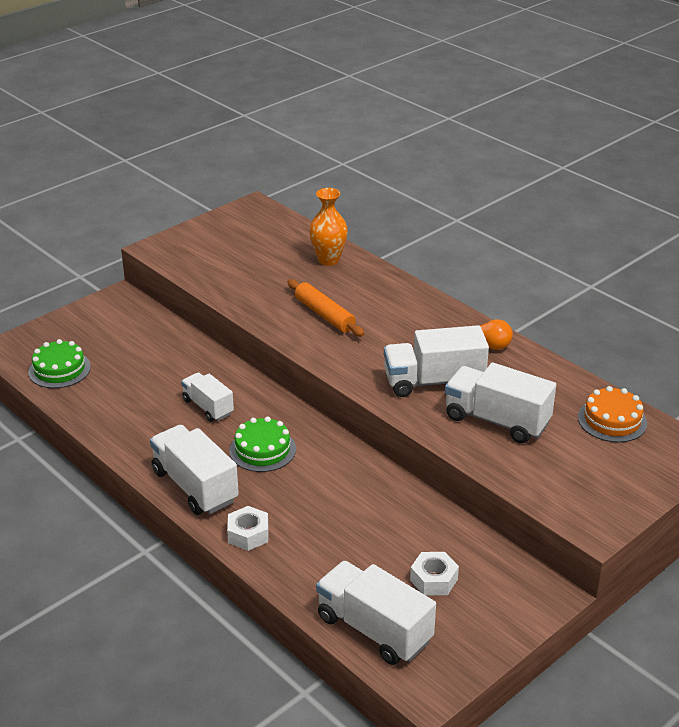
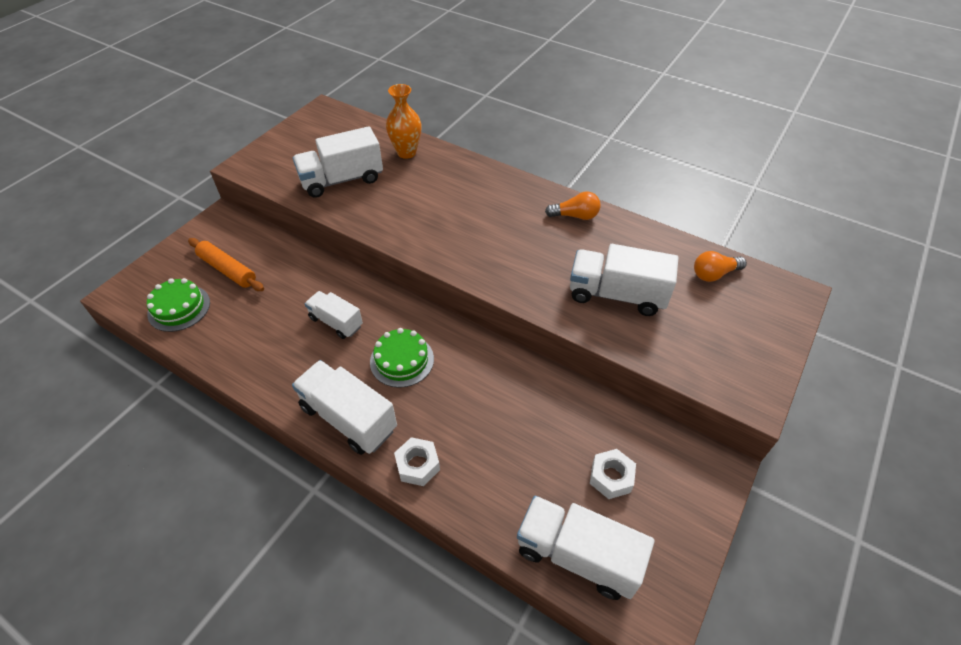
camera: 15 degrees left, 15 degrees up
orange rolling pin [287,279,365,337] -> orange rolling pin moved to [188,238,264,291]
white truck [384,325,489,397] -> white truck moved to [293,126,383,198]
orange cake [578,386,647,442] -> orange light bulb [694,251,747,282]

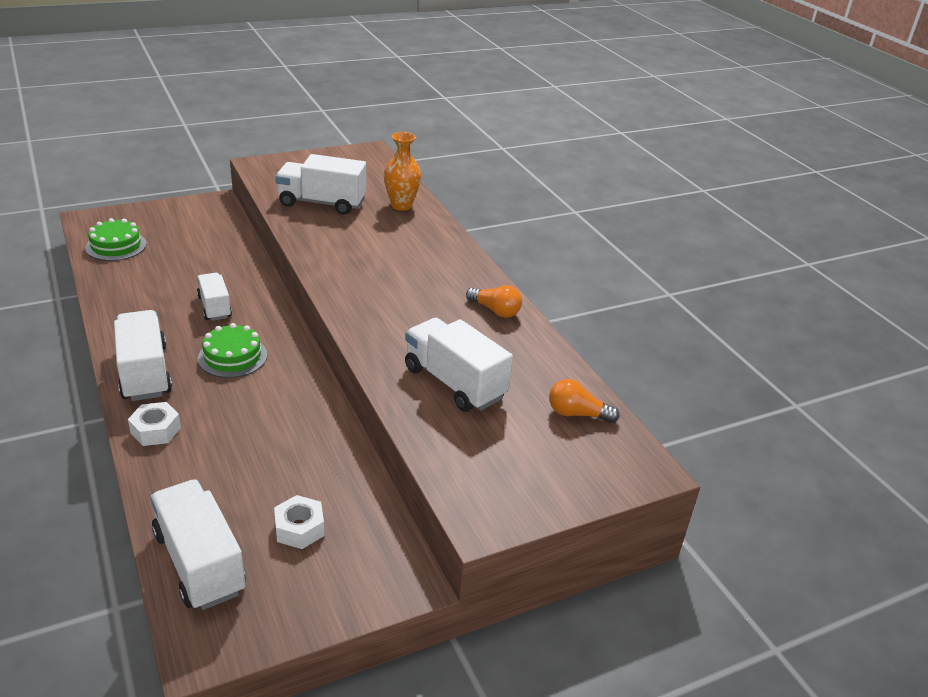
camera: 30 degrees right, 15 degrees down
orange rolling pin [188,238,264,291] -> none

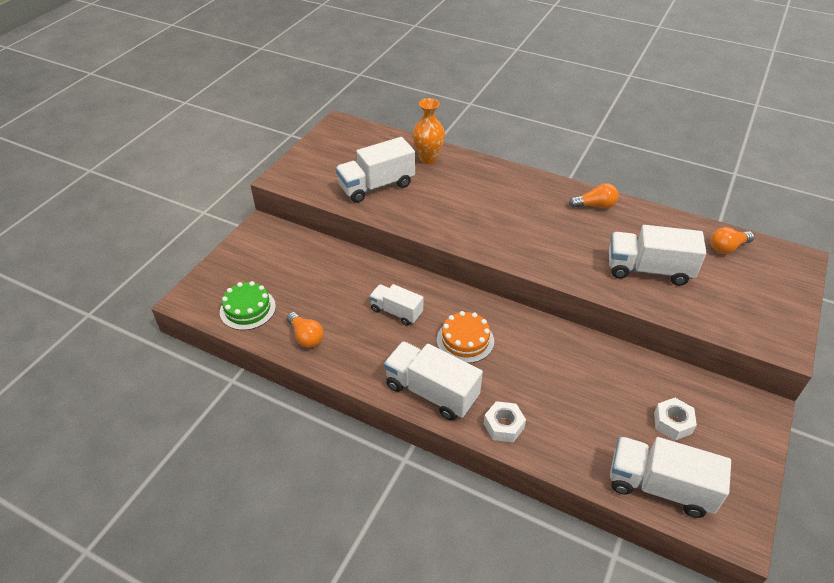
camera: 35 degrees left, 10 degrees up
green cake [198,323,267,378] -> orange cake [437,311,494,363]
none -> orange light bulb [287,312,324,348]

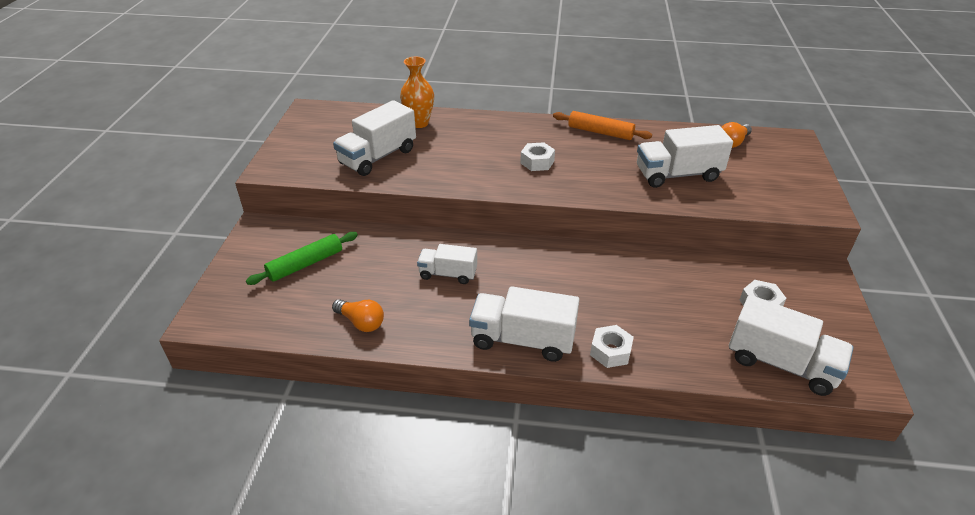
camera: 20 degrees left, 5 degrees down
green cake [220,281,276,330] -> none
orange cake [437,311,494,363] -> none
orange light bulb [569,183,619,208] -> orange rolling pin [553,111,652,140]
white truck [610,437,731,518] -> white truck turned 150 degrees counterclockwise [729,295,854,396]
none -> green rolling pin [246,232,358,285]
none -> white nut [520,142,555,171]

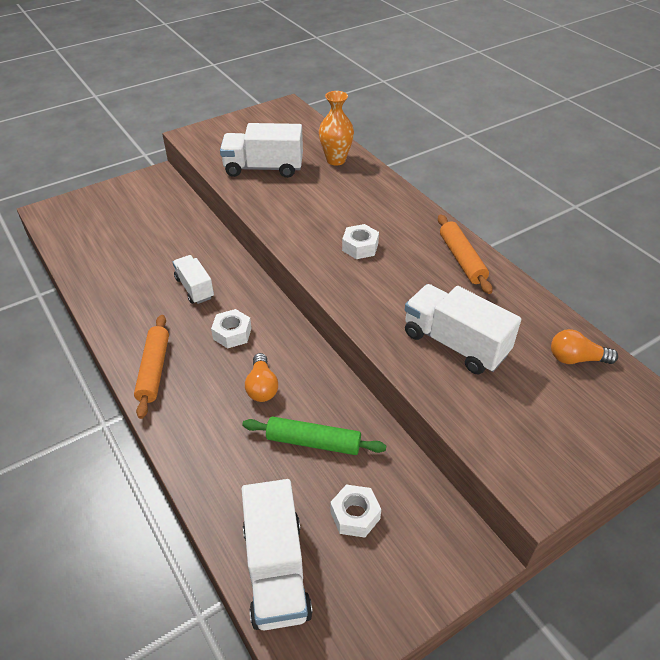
camera: 50 degrees right, 5 degrees up
green rolling pin [246,232,358,285] -> green rolling pin moved to [242,417,386,455]
orange light bulb [332,299,384,332] -> orange light bulb moved to [245,353,278,402]
white truck [469,286,580,362] -> orange rolling pin [134,315,169,419]
white nut [590,325,634,368] -> white nut moved to [211,309,252,348]

